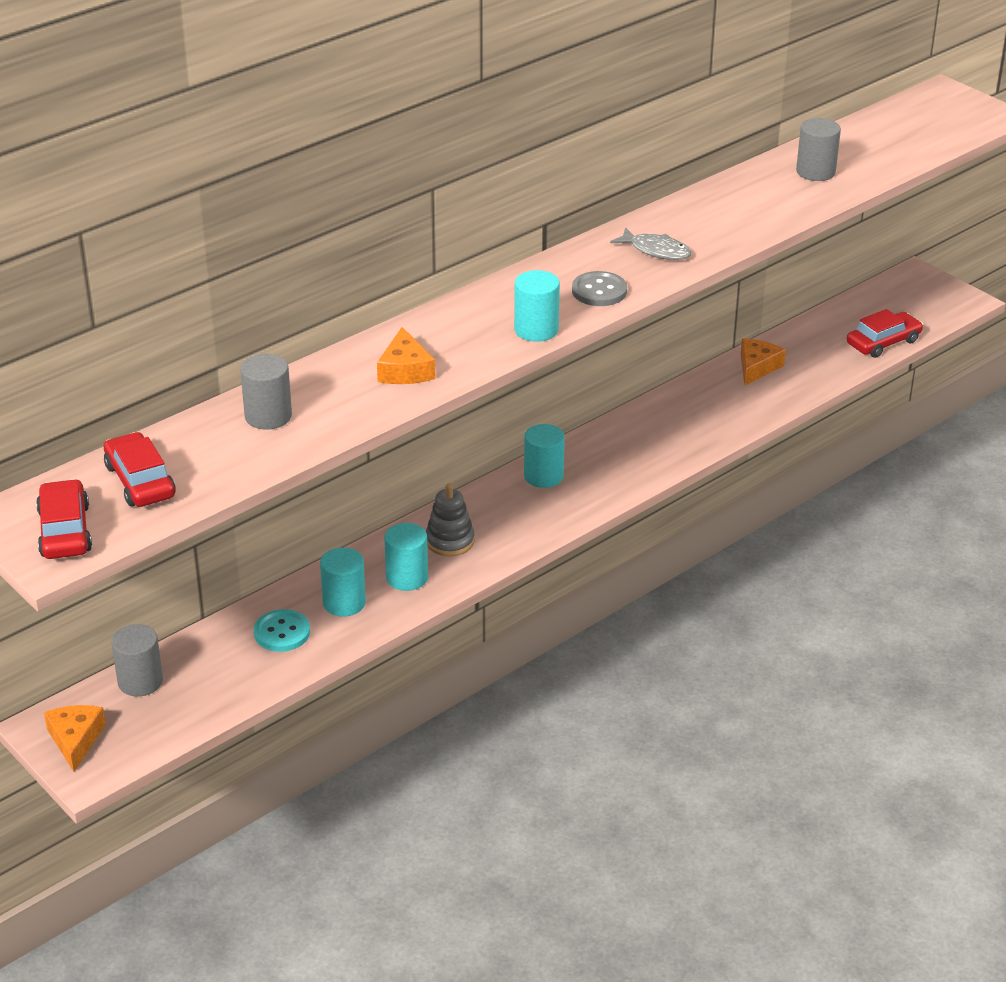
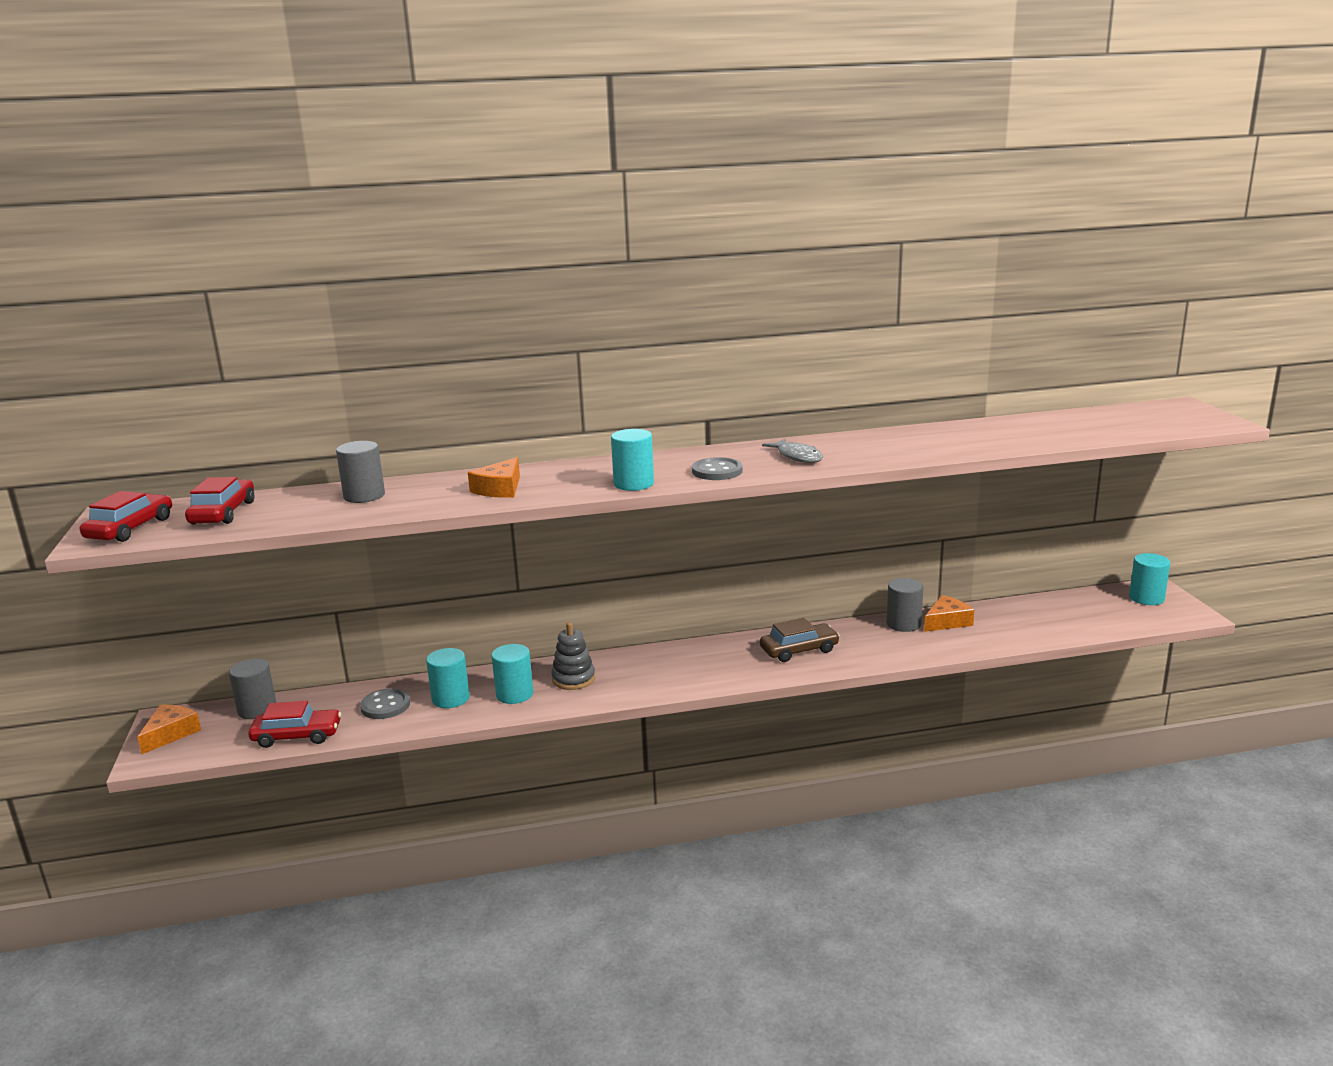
camera: 30 degrees right, 15 degrees down
turquoise button [254,609,310,652] -> grey button [360,688,410,719]
turquoise cylinder [524,424,565,488] -> turquoise cylinder moved to [1129,553,1170,605]
grey cylinder [796,118,841,181] -> grey cylinder moved to [886,578,923,632]
red car [847,309,923,358] -> red car moved to [248,701,341,748]
none -> brown car [760,618,840,662]

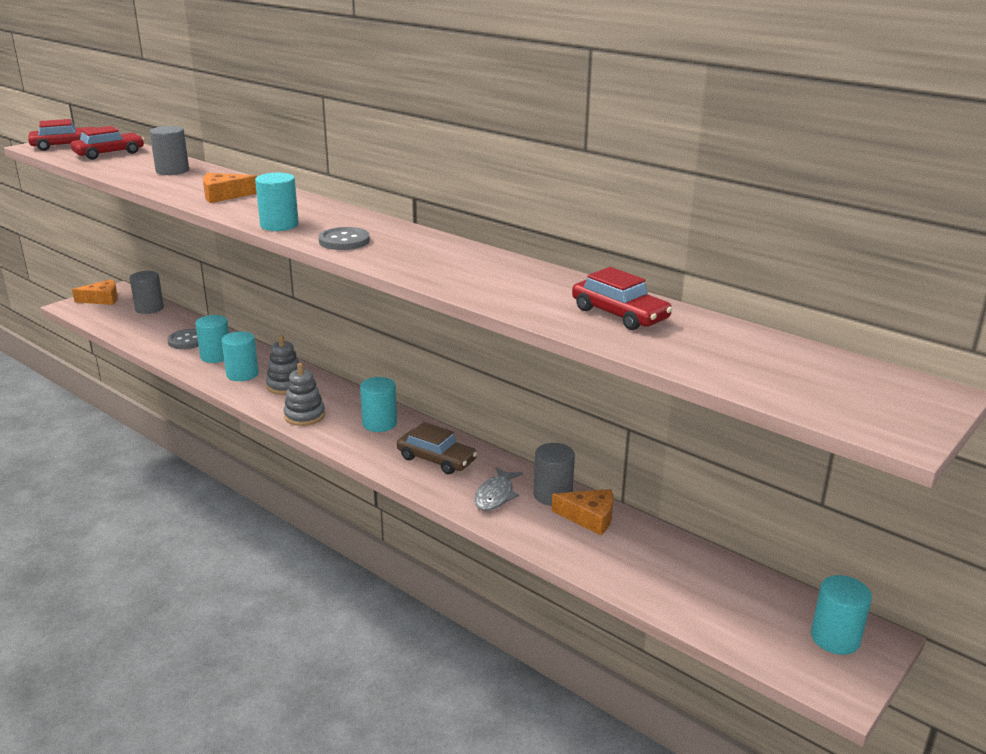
camera: 50 degrees right, 5 degrees up
red car [248,701,341,748] -> red car moved to [572,267,673,330]
grey fish [762,439,823,463] -> grey fish moved to [474,467,523,511]
none -> grey stacking toy [284,363,325,426]
none -> turquoise cylinder [360,377,397,432]

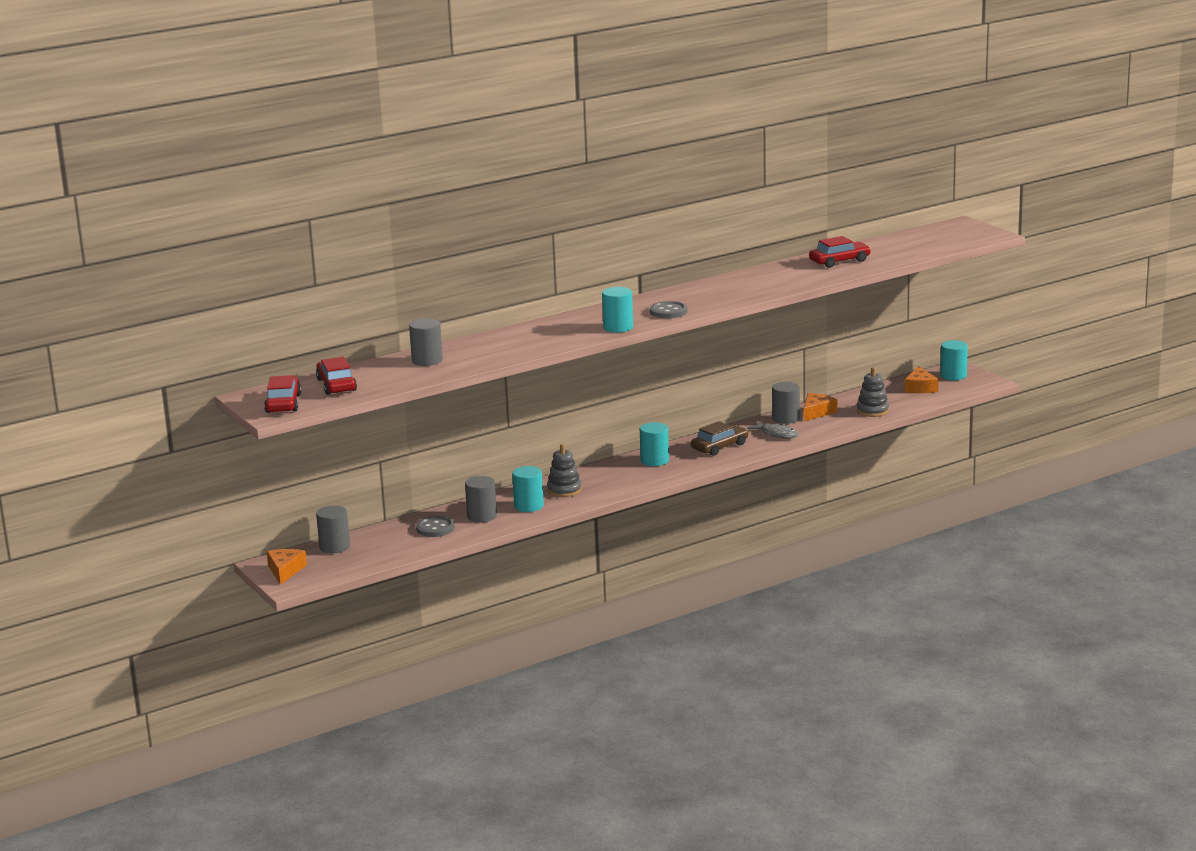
camera: 70 degrees left, 5 degrees down
turquoise cylinder [195,315,229,363] -> grey cylinder [465,476,497,522]
orange cheese [203,173,257,203] -> orange cheese moved to [904,366,939,393]
grey stacking toy [284,363,325,426] -> grey stacking toy moved to [857,367,889,417]

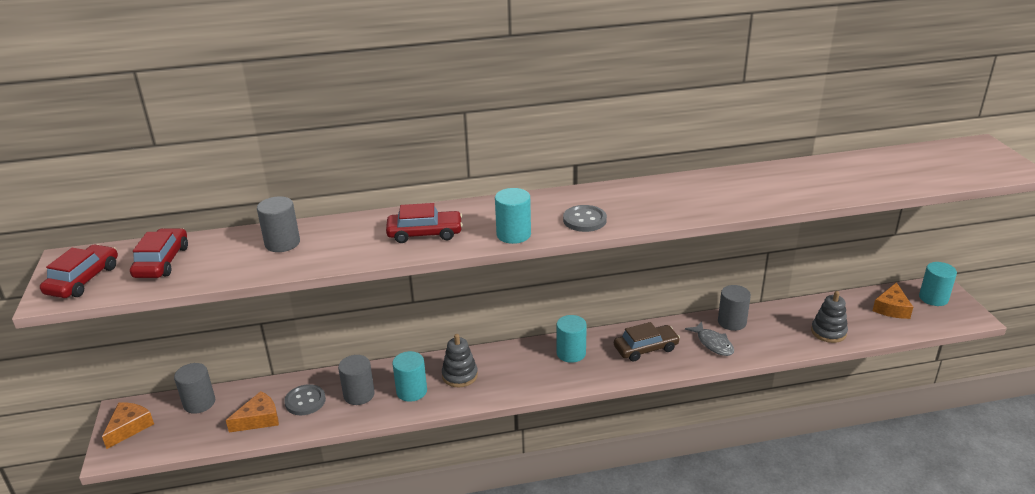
camera: 20 degrees right, 10 degrees up
orange cheese [804,393,837,421] -> orange cheese moved to [226,391,279,432]
red car [809,236,871,268] -> red car moved to [386,203,463,243]

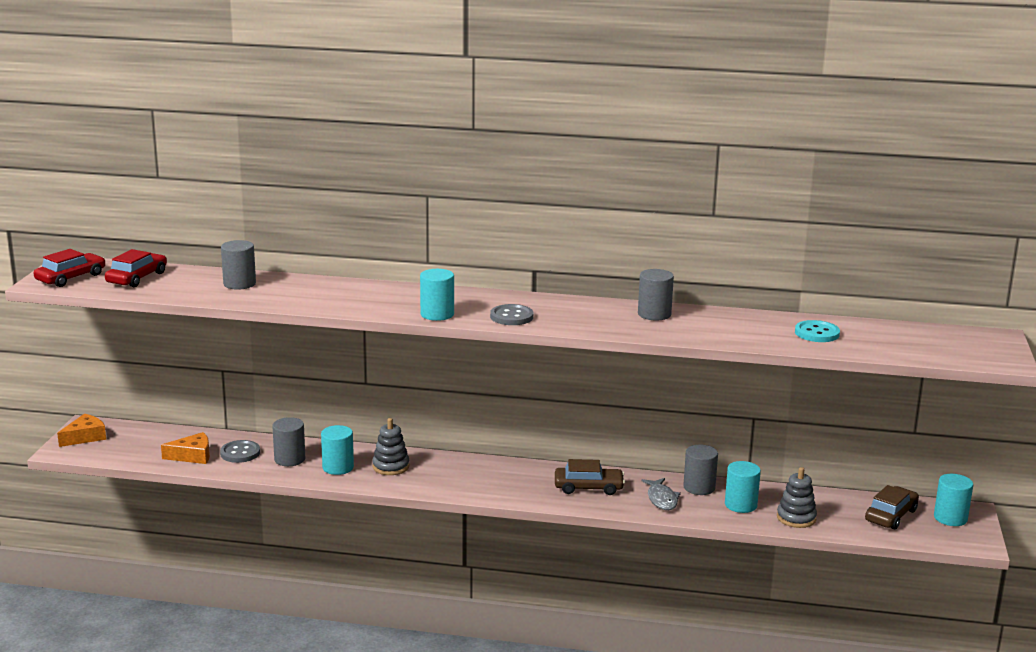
camera: 20 degrees right, 10 degrees down
grey cylinder [174,363,215,414] -> grey cylinder moved to [638,269,674,320]
red car [386,203,463,243] -> none
turquoise cylinder [556,315,587,363] -> turquoise cylinder moved to [725,461,761,513]
orange cheese [873,282,913,319] -> brown car [865,485,919,529]
none -> turquoise button [795,320,840,342]

